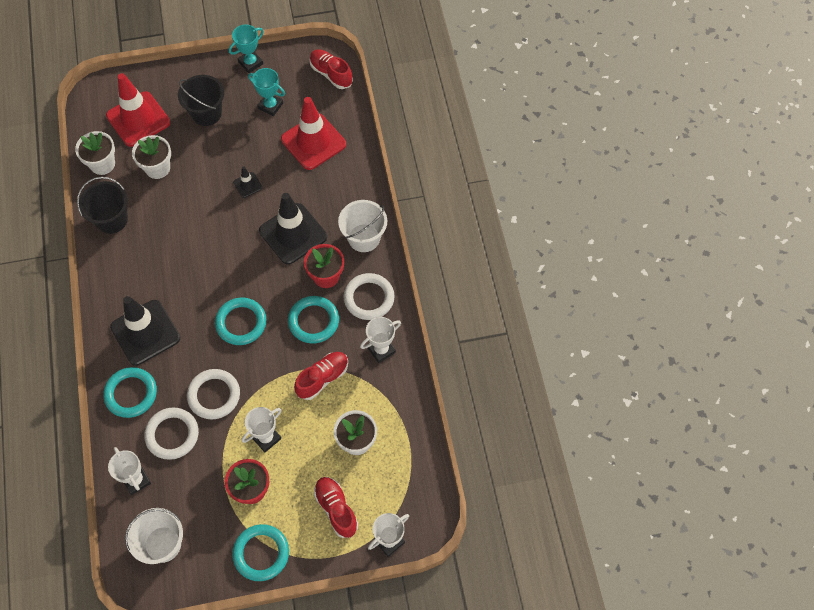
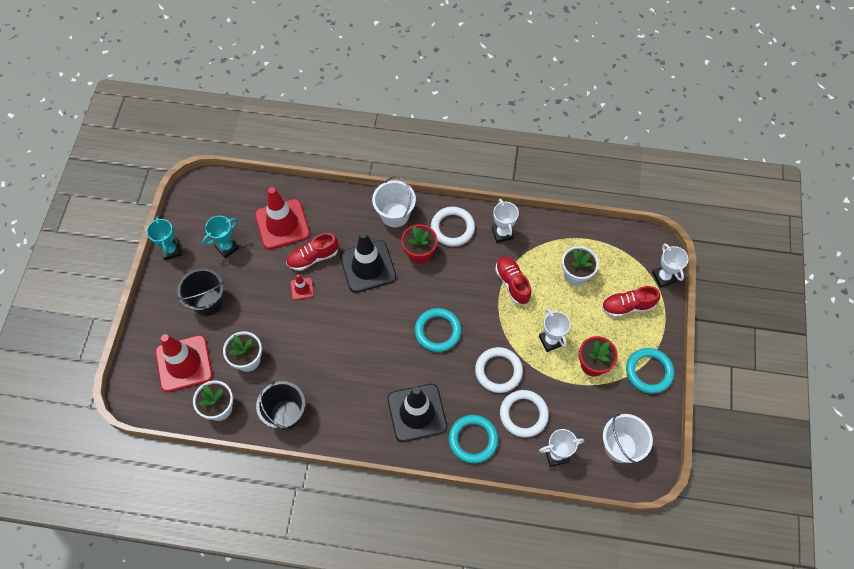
camera: 70 degrees left, 0 degrees up
black traffic cone [233,166,262,198] -> red traffic cone [290,274,314,300]
turquoise ring [288,296,339,344] -> none
red shoe [309,49,353,89] -> red shoe moved to [286,233,338,271]

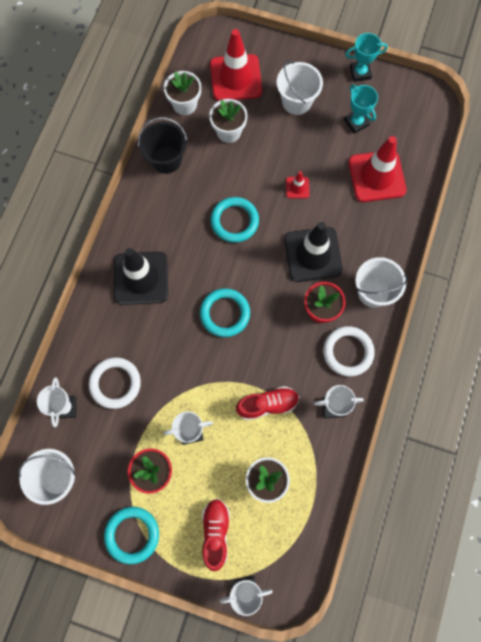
camera: 100 degrees right, 10 degrees up
black bucket [177,268,224,316] -> white bucket [277,60,323,115]
red shoe [286,233,338,271] -> none
turquoise ring [449,415,498,463] -> turquoise ring moved to [211,197,259,243]
white ring [475,347,523,393] -> none

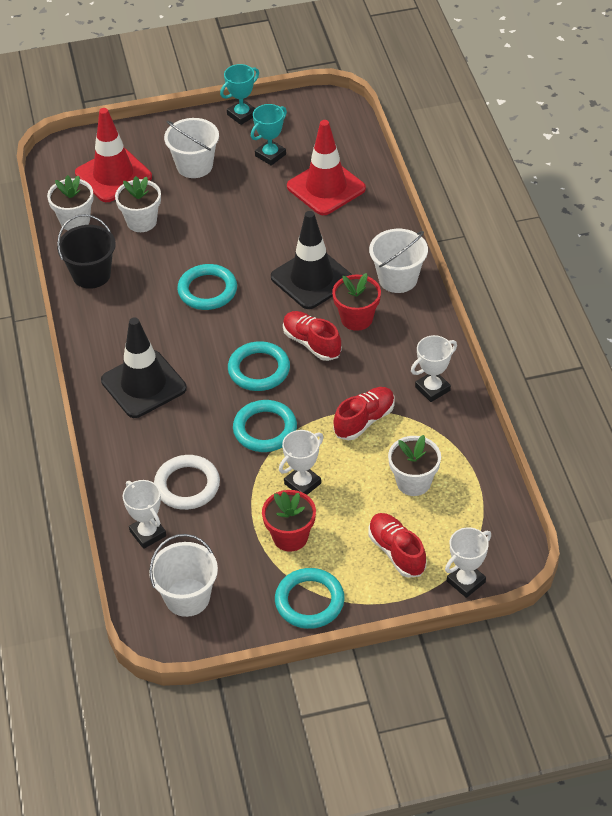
camera: 30 degrees left, 25 degrees down
red traffic cone [286,171,309,198] -> none
white ring [323,326,375,377] -> none
turquoise trophy [344,85,378,134] -> turquoise trophy turned 75 degrees counterclockwise [251,104,287,166]
none -> turquoise ring [233,400,297,452]
none -> red shoe [283,311,342,361]

